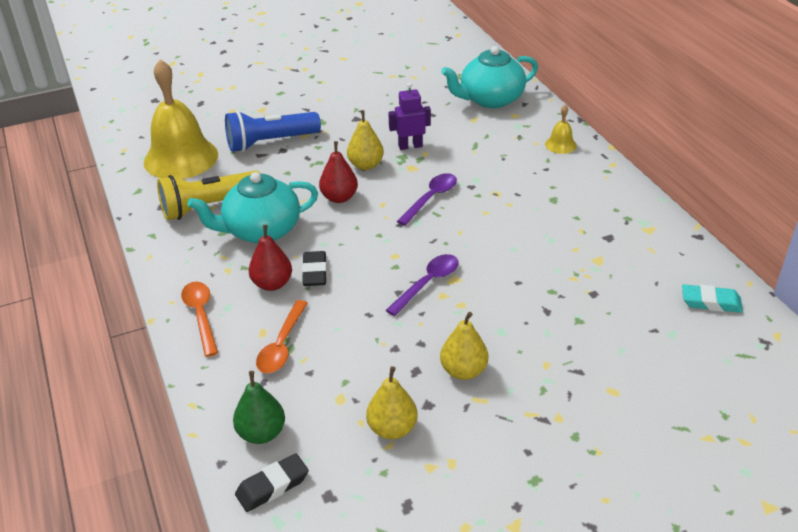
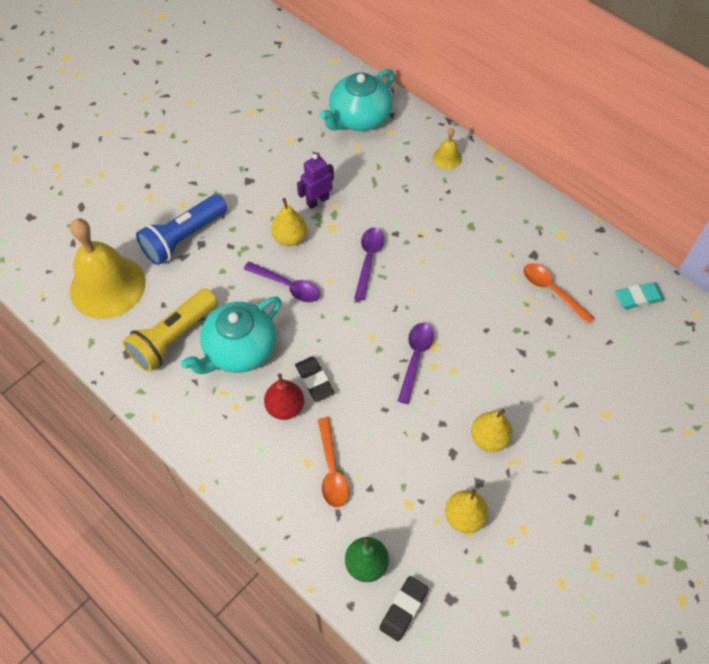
camera: 25 degrees left, 20 degrees up
orange spoon [181,282,218,357] -> orange spoon moved to [523,263,595,324]
red pear [319,141,358,203] -> purple spoon [244,262,321,303]

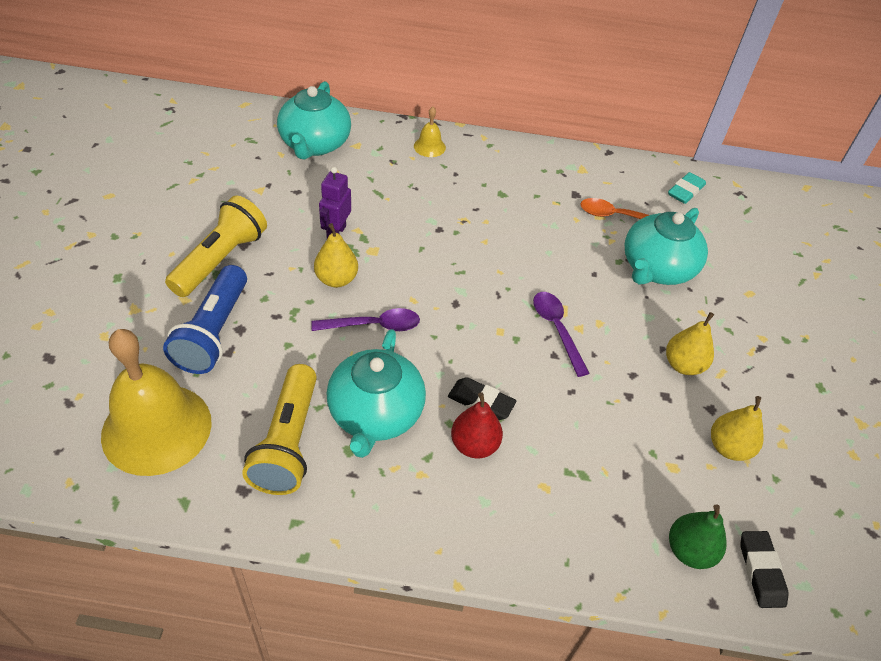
camera: 40 degrees left, 10 degrees down
orange spoon [318,417,349,508] -> none
purple spoon [354,228,385,300] -> none
none -> yellow flashlight [165,196,267,297]
none -> turquoise teapot [625,208,708,285]

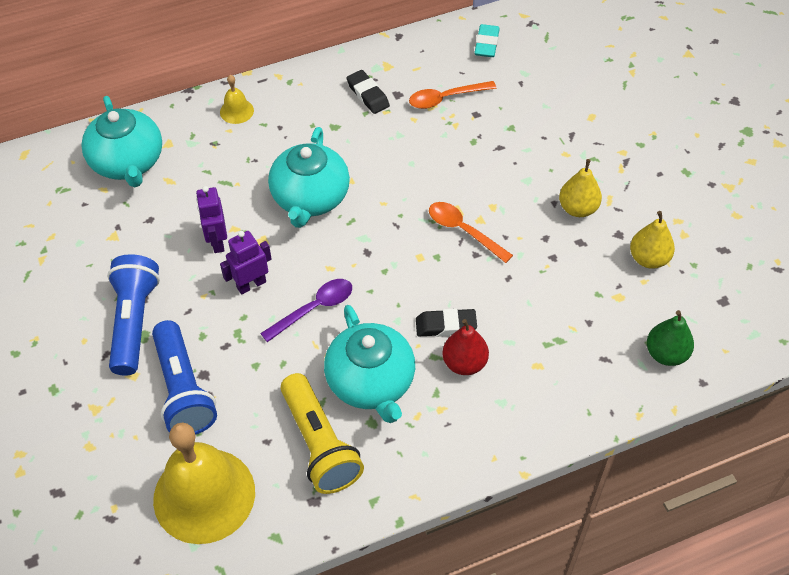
camera: 25 degrees left, 5 degrees up
yellow flashlight [165,196,267,297] -> blue flashlight [107,254,160,376]
yellow pear [314,223,358,287] -> purple robot [220,231,271,295]
purple spoon [533,292,590,377] -> orange spoon [429,202,513,263]
turquoise teapot [625,208,708,285] -> turquoise teapot moved to [268,127,350,228]
black eraser [740,531,789,608] -> black eraser moved to [346,70,390,114]

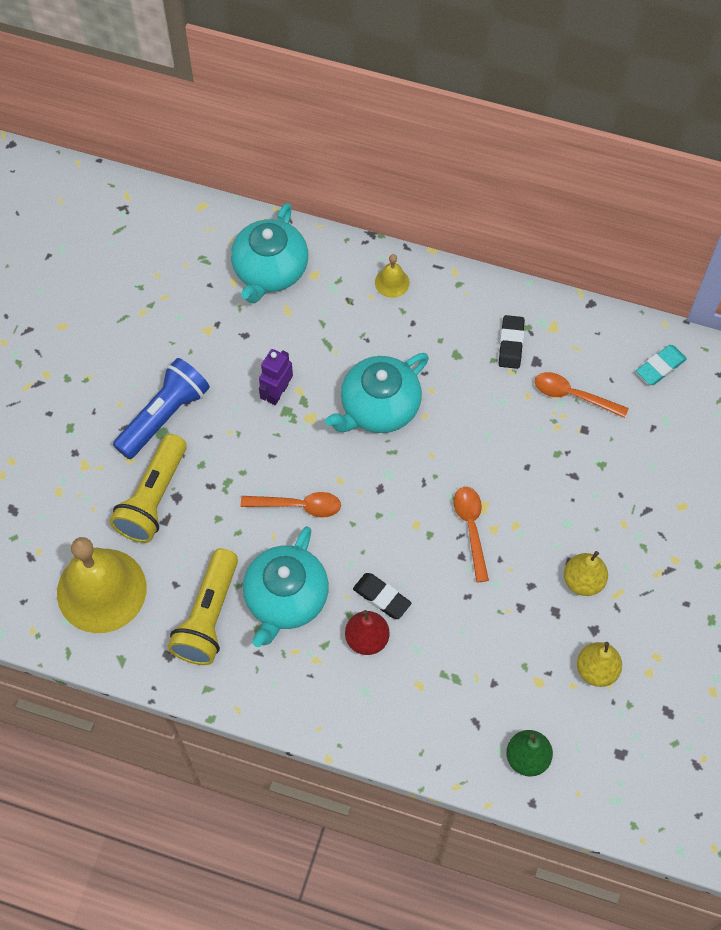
camera: 40 degrees right, 10 degrees up
blue flashlight [152,320,217,435] -> yellow flashlight [110,434,187,543]
purple robot [220,231,271,295] -> none
purple spoon [260,279,352,342] -> orange spoon [241,492,341,517]

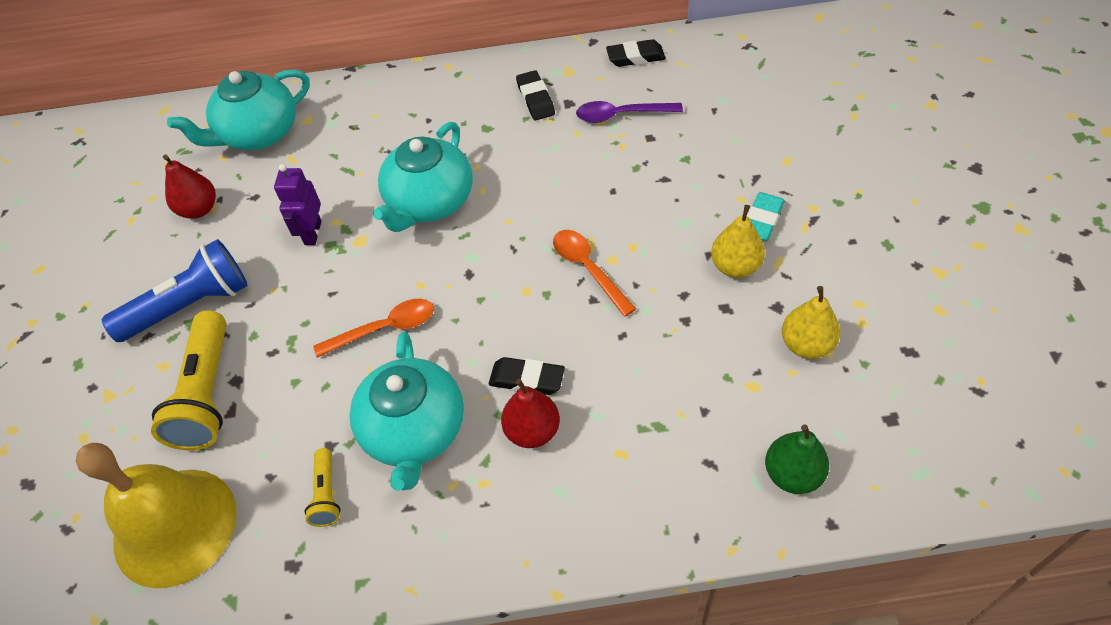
camera: 20 degrees left, 10 degrees down
blue flashlight [113,358,210,459] -> blue flashlight turned 45 degrees clockwise [102,239,248,342]
yellow flashlight [168,548,238,665] -> yellow flashlight [305,448,341,527], size x0.50
turquoise teapot [231,203,308,303] -> turquoise teapot turned 60 degrees clockwise [167,69,310,150]
yellow bell [375,254,410,298] -> none
orange spoon [534,372,629,418] -> purple spoon [576,101,683,123]
turquoise eraser [636,345,687,385] -> turquoise eraser moved to [747,192,785,241]
none -> red pear [163,155,216,219]
none -> black eraser [606,39,666,67]

